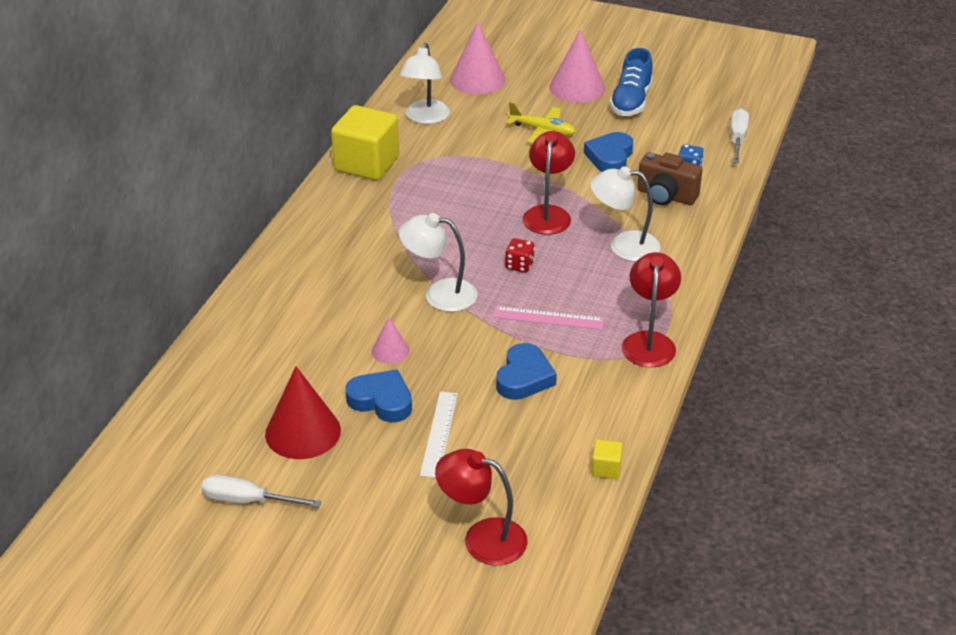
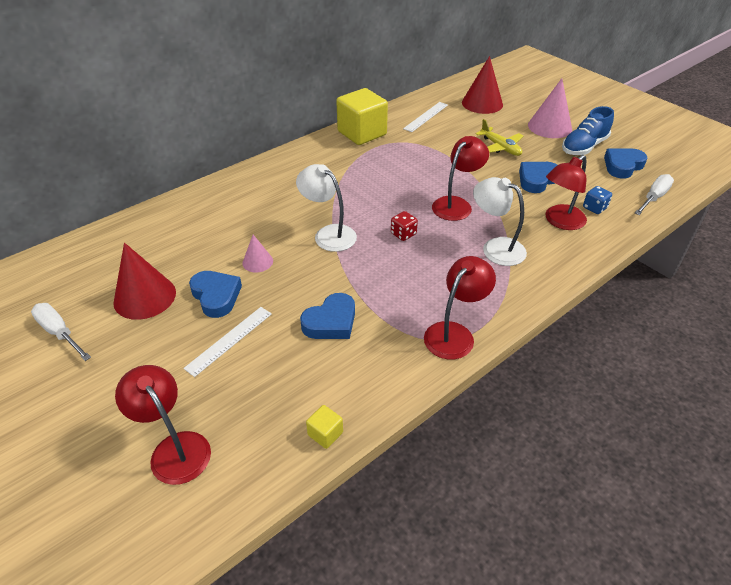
camera: 30 degrees right, 5 degrees up
white lamp [399,43,450,124] -> white ruler [403,102,448,132]
pink cone [450,21,506,95] -> red cone [462,56,503,114]
pink ruler [493,306,604,330] -> none
brown camera [637,152,703,205] -> red lamp [545,155,587,230]
none -> blue heart [604,148,647,179]

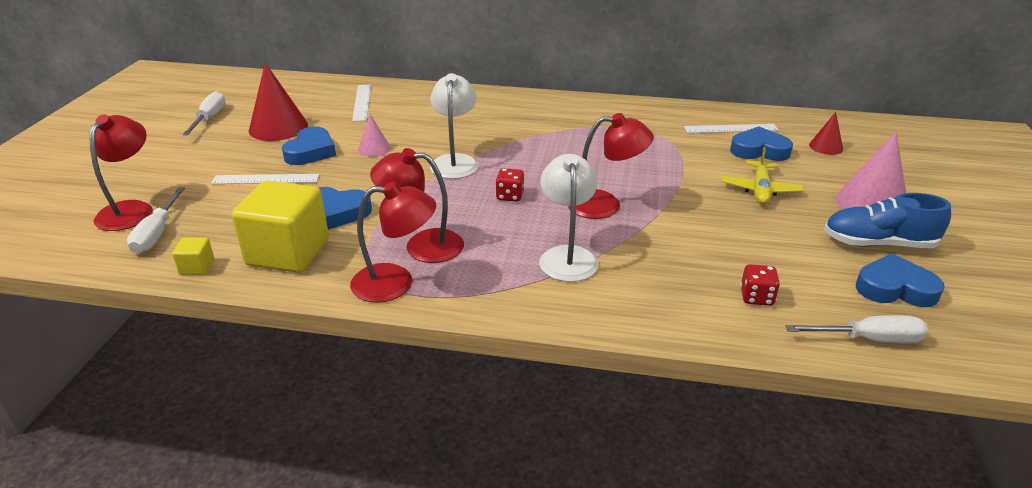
camera: 50 degrees right, 10 degrees down
yellow cube [336,88,388,145] -> yellow cube moved to [232,181,329,273]
red cone [462,56,503,114] -> red cone [809,112,843,155], size x0.54
blue heart [519,162,557,193] -> blue heart moved to [730,126,793,161]
red lamp [545,155,587,230] -> red lamp moved to [370,148,464,263]
blue dice [583,186,612,214] -> red dice [740,264,780,306]
none -> white screwdriver [127,187,185,254]
none -> white ruler [352,85,371,122]

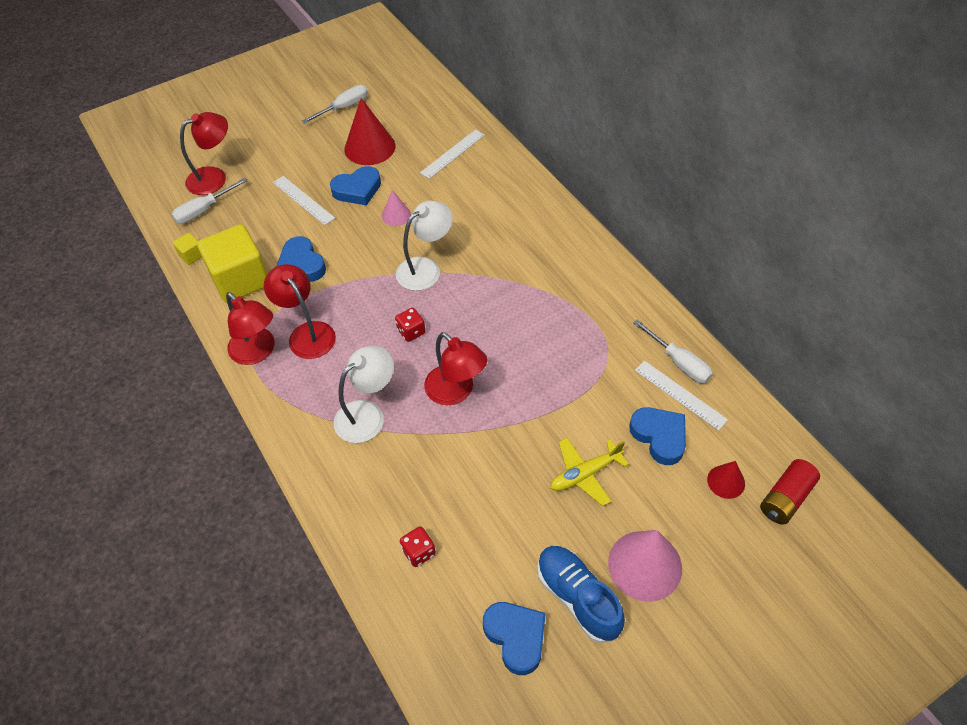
camera: 50 degrees right, 20 degrees up
white screwdriver [786,315,928,343] -> white screwdriver moved to [633,320,713,383]
none -> red battery [760,459,820,525]

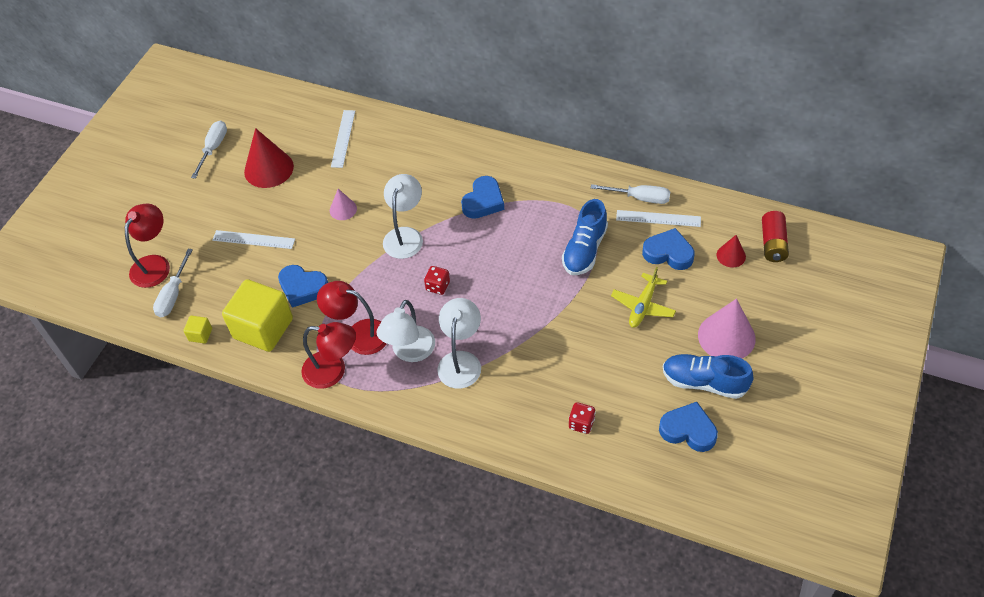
camera: 35 degrees left, 0 degrees up
blue heart [330,166,381,206] -> blue heart moved to [461,176,504,219]
red lamp [424,332,488,405] -> none
none -> white lamp [377,300,435,362]
none -> blue shoe [562,199,608,275]

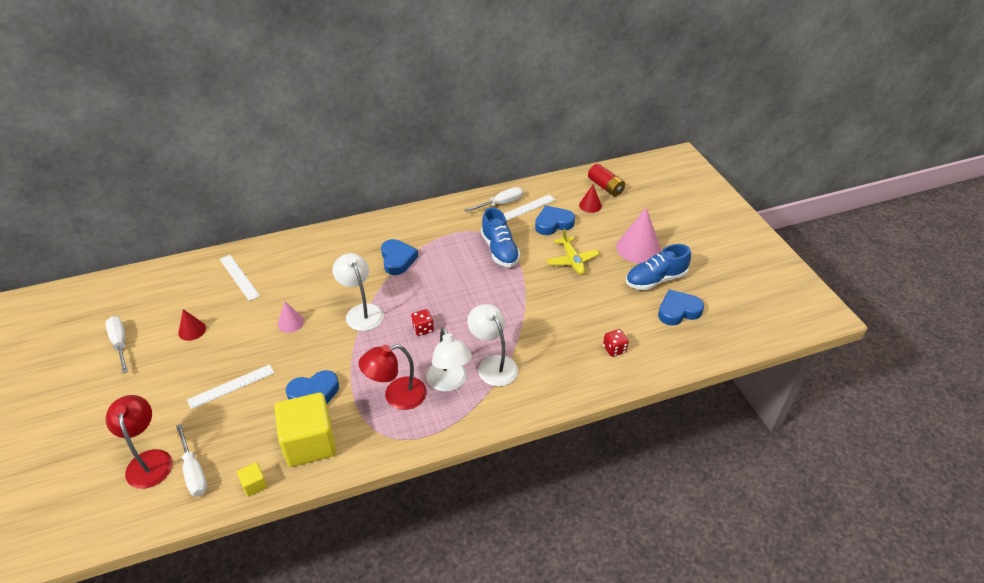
camera: 45 degrees left, 10 degrees down
red cone [244,128,294,188] -> red cone [178,309,206,341], size x0.54
red lamp [301,322,356,389] -> none

